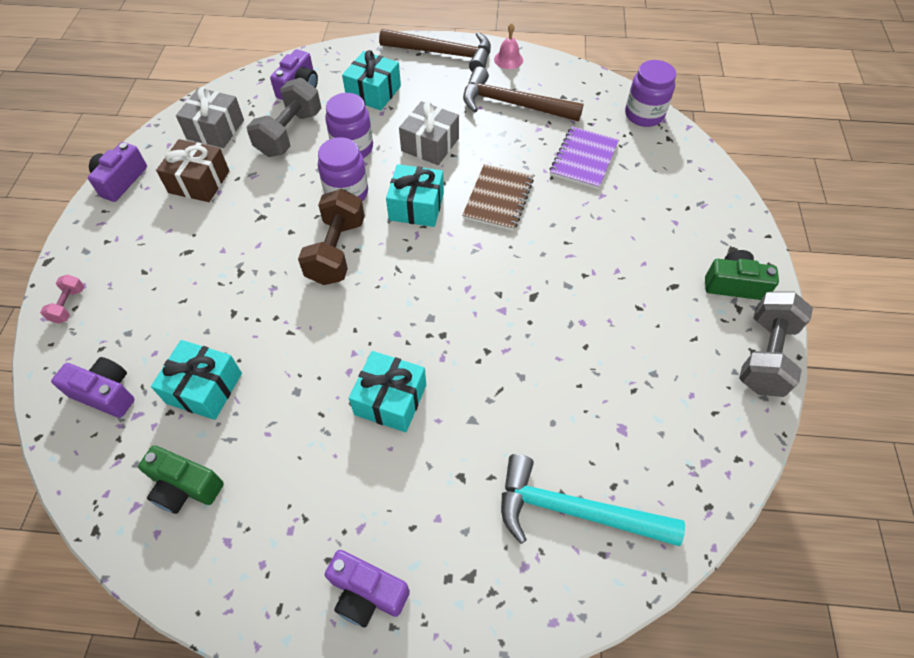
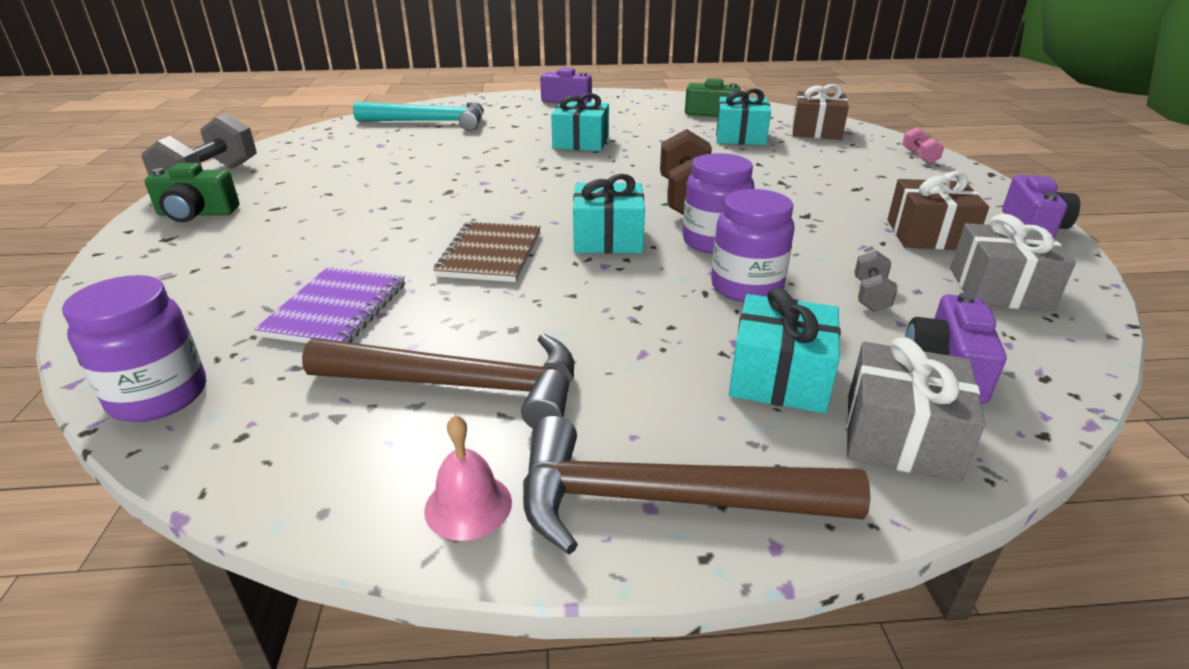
camera: 170 degrees right, 25 degrees down
purple camera [51,357,135,418] -> brown gift [792,84,849,140]
grey dumbbell [247,78,321,157] -> grey dumbbell [855,250,897,311], size x0.48
grey gift [399,101,459,165] -> grey gift moved to [846,337,985,482]

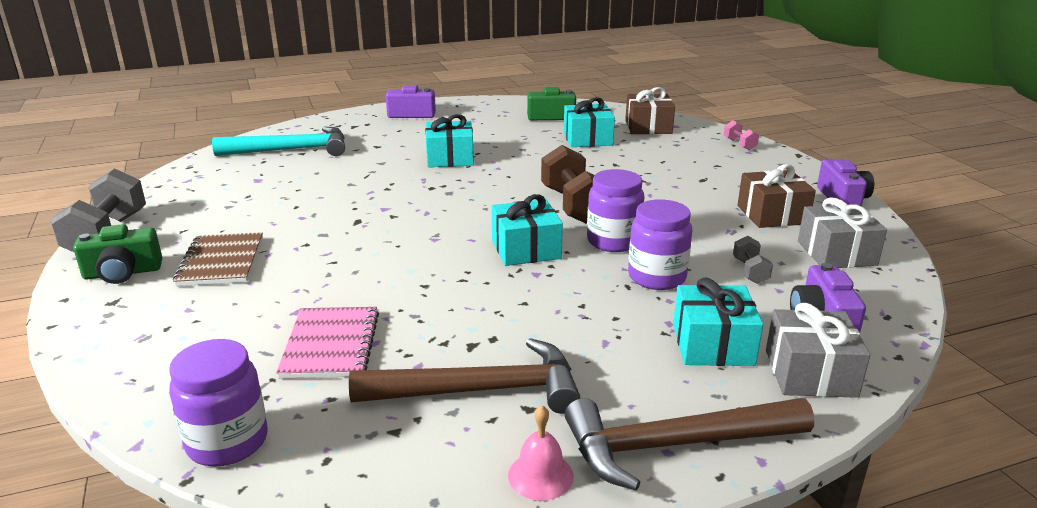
camera: 15 degrees left, 5 degrees down
purple notebook [254,267,405,343] -> pink notebook [276,307,379,378]
brown notebook [434,222,541,282] -> brown notebook moved to [173,232,263,286]

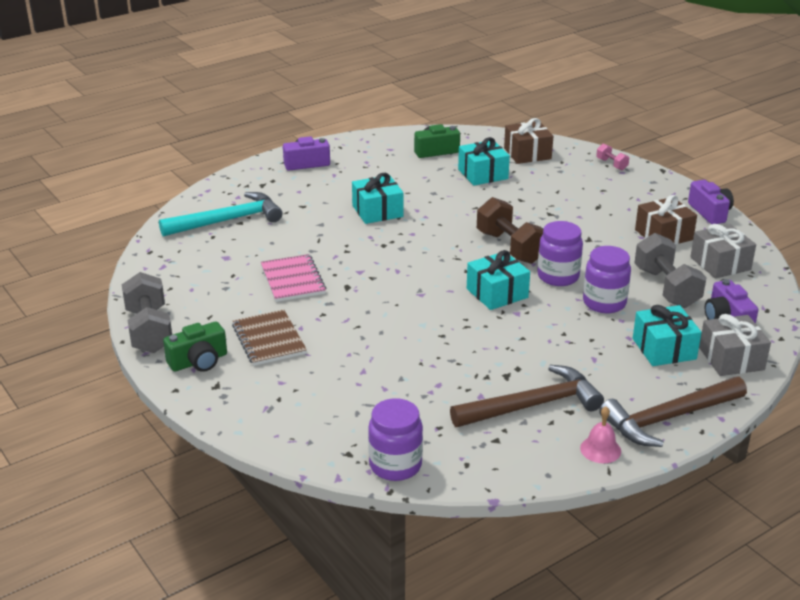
camera: 15 degrees left, 5 degrees up
pink notebook [276,307,379,378] -> pink notebook moved to [261,254,326,302]
grey dumbbell [733,236,773,284] -> grey dumbbell [634,233,707,308], size x2.07

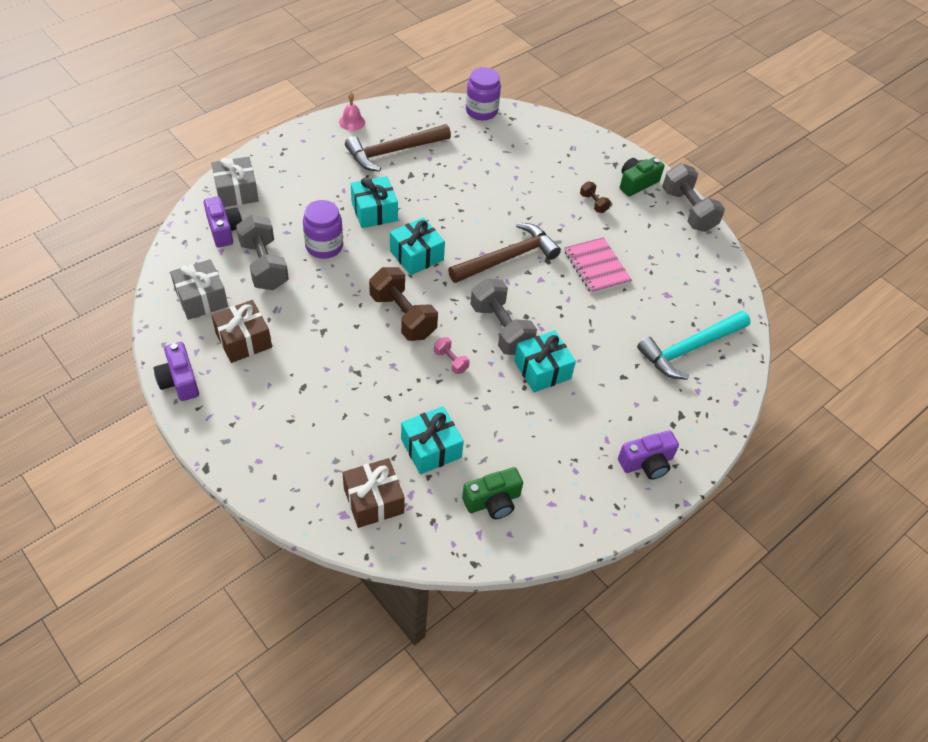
camera: 170 degrees right, 20 degrees up
brown notebook [232,309,307,366] -> brown dumbbell [580,181,611,213]
purple jar [537,221,583,286] -> none
pink dumbbell [596,143,629,170] -> pink dumbbell moved to [434,337,470,374]
brown hammer [599,377,747,447] -> brown hammer moved to [448,223,561,283]
turquoise gift [633,305,702,366] -> turquoise gift moved to [351,176,398,228]
none -> grey dumbbell [470,278,537,355]

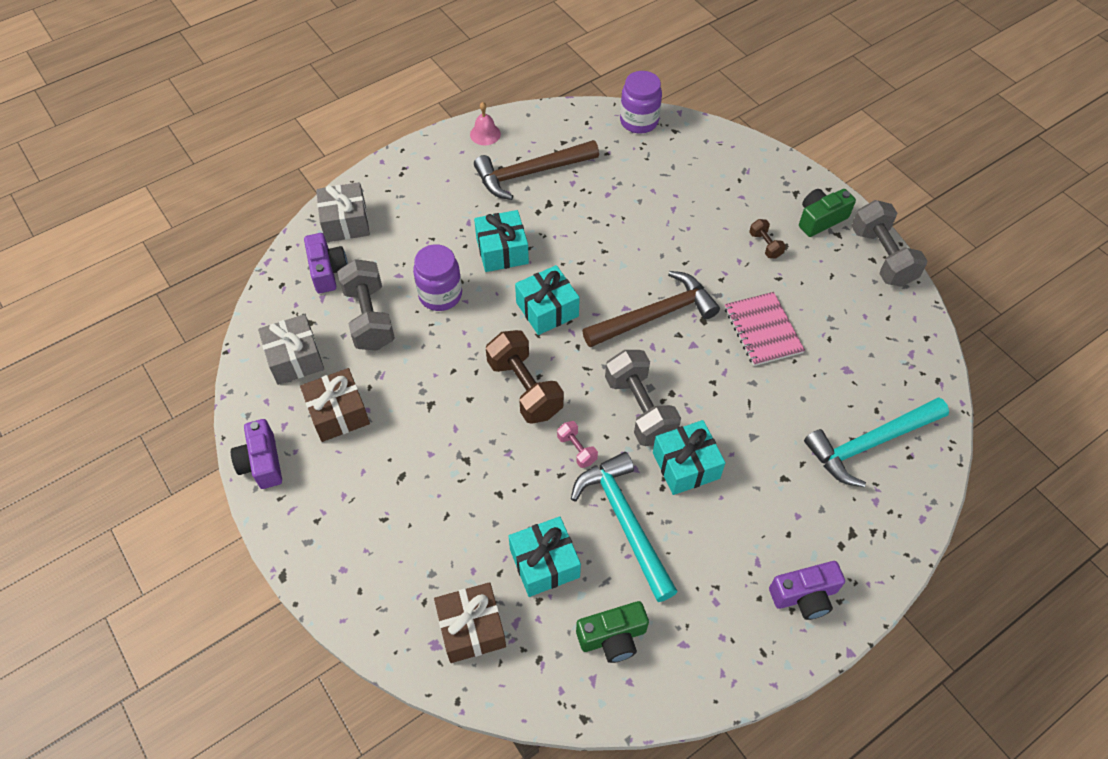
camera: 10 degrees right, 5 degrees up
none -> turquoise hammer [571,452,678,602]

